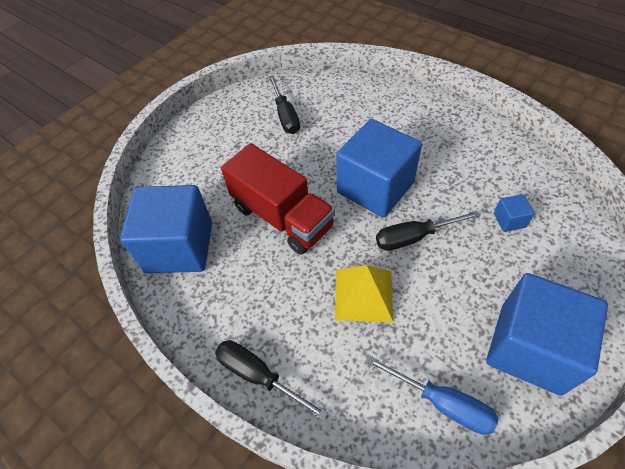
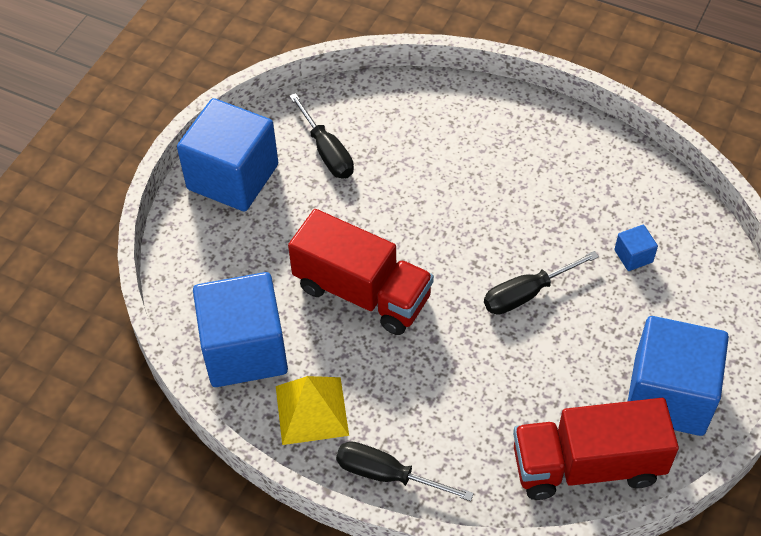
camera: 15 degrees left, 0 degrees up
yellow pyramid [335,265,393,322] -> yellow pyramid moved to [276,376,349,445]
blue cube [336,119,422,218] -> blue cube moved to [177,98,279,211]
blue screwdriver [366,355,498,434] -> red truck [513,398,679,500]

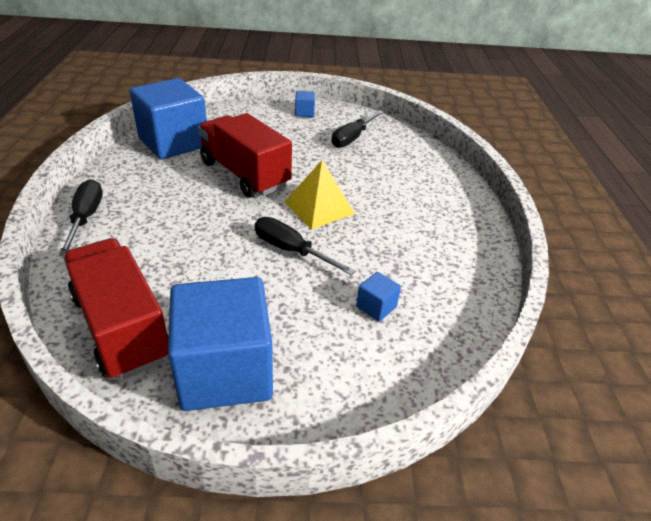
camera: 60 degrees right, 15 degrees down
blue cube [177,98,279,211] -> blue cube [295,91,315,117], size x0.40
yellow pyramid [276,376,349,445] -> yellow pyramid moved to [284,160,355,229]
red truck [288,209,434,335] -> red truck turned 135 degrees clockwise [198,113,292,198]

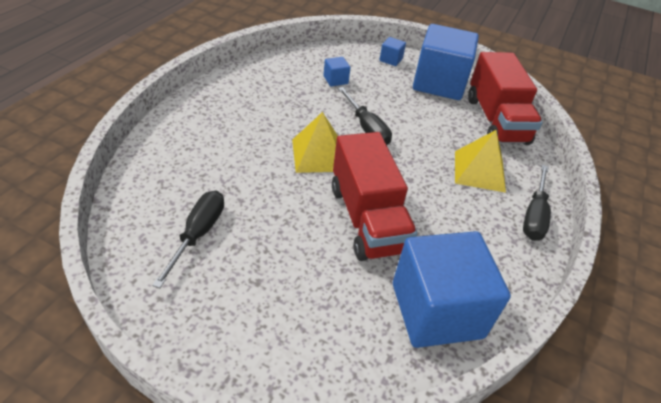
camera: 155 degrees left, 5 degrees up
blue cube [295,91,315,117] -> blue cube moved to [379,37,406,66]
black screwdriver [331,110,384,148] -> black screwdriver turned 45 degrees counterclockwise [152,191,224,288]
none -> yellow pyramid [455,130,506,193]

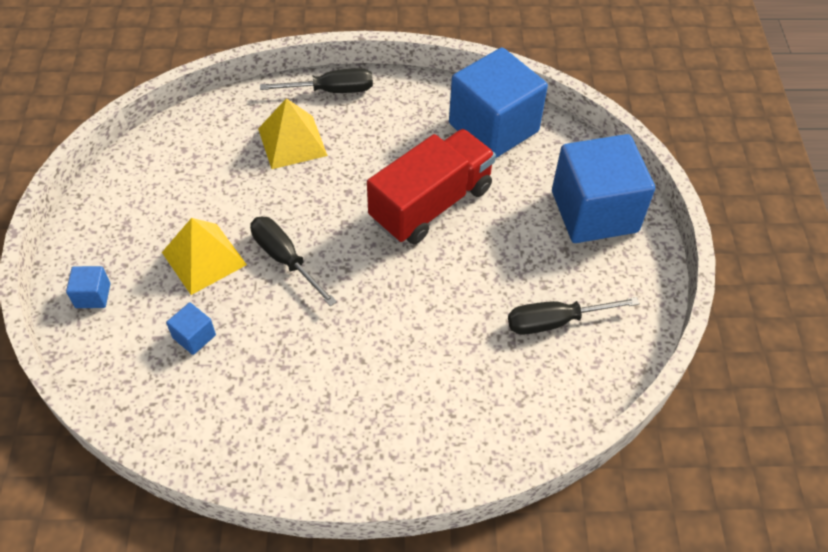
camera: 115 degrees left, 10 degrees up
yellow pyramid [292,112,338,173] -> yellow pyramid moved to [162,218,247,295]
black screwdriver [338,87,392,145] -> black screwdriver turned 75 degrees counterclockwise [250,217,337,307]
blue cube [413,24,479,100] -> blue cube moved to [552,134,655,243]
red truck [468,52,543,145] -> none

